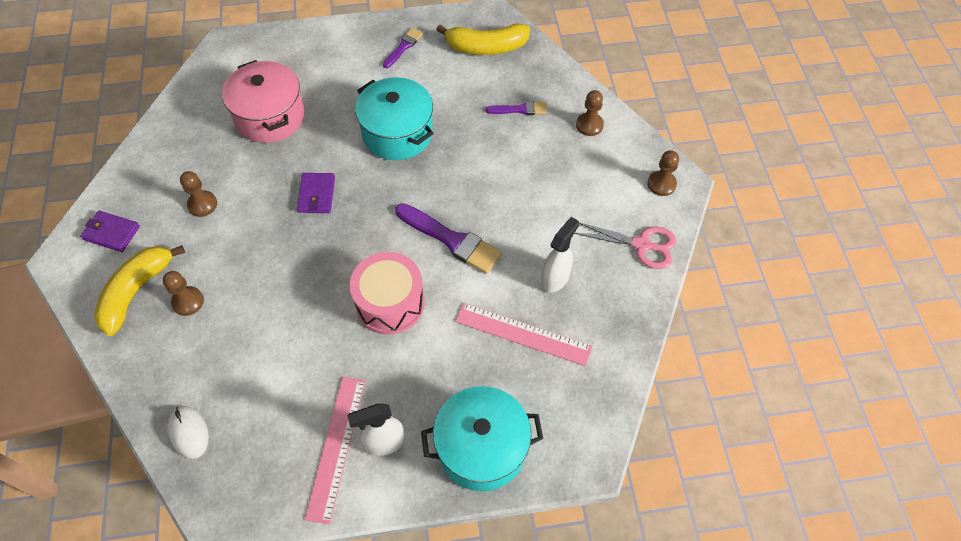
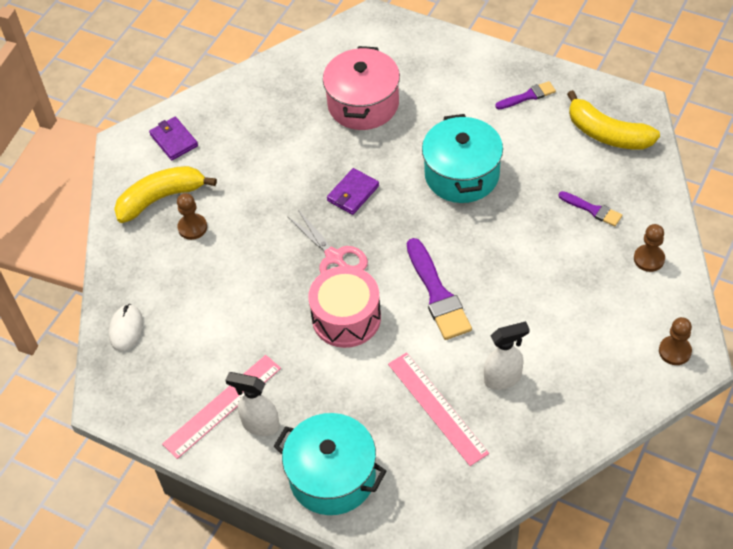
camera: 40 degrees right, 5 degrees down
brown pawn [180,171,217,217] -> none
pink scissors [574,222,676,269] -> pink scissors moved to [287,210,368,274]

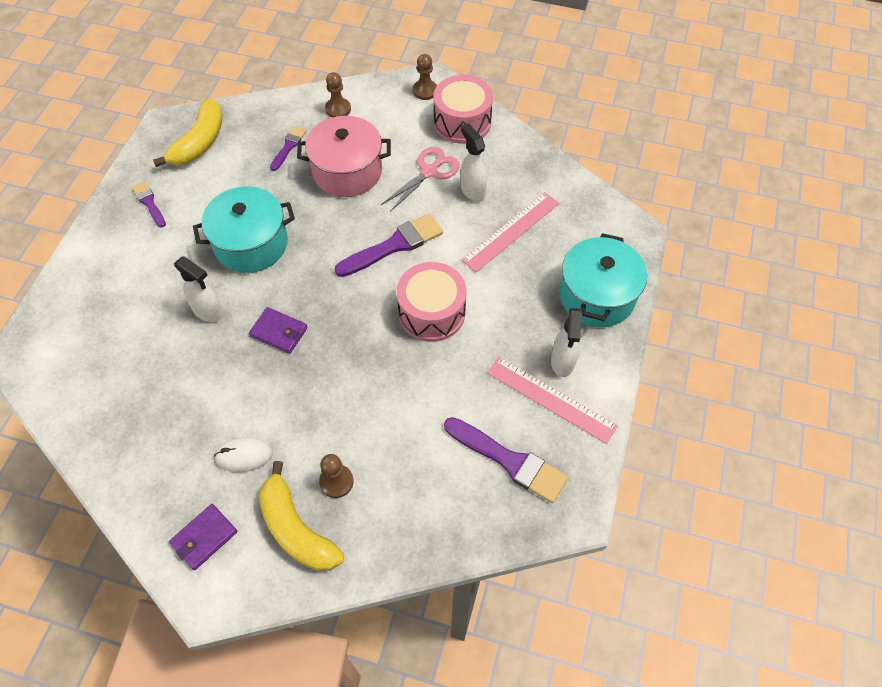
camera: 105 degrees left, 5 degrees up
white mouse [109,304,143,351] -> white mouse moved to [214,437,273,472]
pink scissors [287,210,368,274] -> pink scissors moved to [381,147,460,212]
pink pot [323,46,400,130] -> pink pot moved to [297,116,391,197]
none -> white spray bottle [174,256,223,322]
none -> pink drum [433,75,493,144]
none -> purple brush [444,417,568,503]

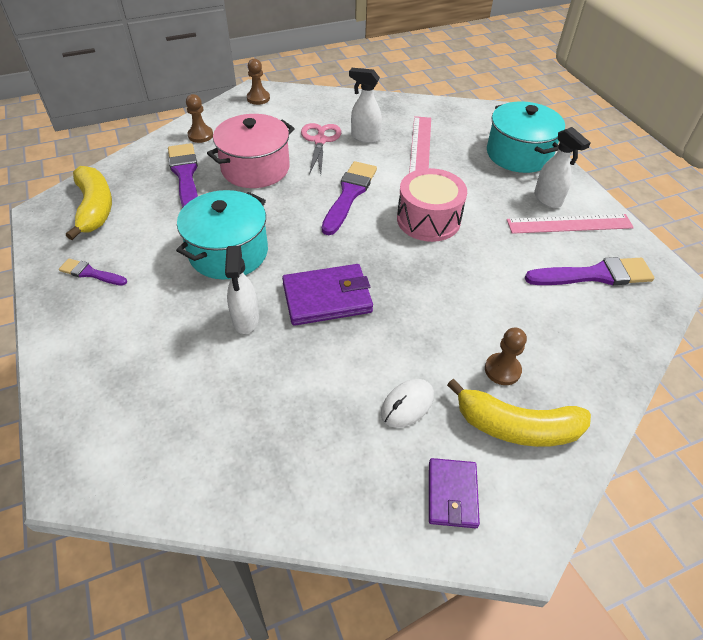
camera: 40 degrees left, 10 degrees down
white spray bottle [174,256,223,322] -> white spray bottle turned 90 degrees clockwise [225,246,259,334]
purple wallet [249,307,308,354] -> purple wallet [282,264,373,326], size x1.59
purple brush [270,126,306,171] -> purple brush [168,143,198,208], size x1.79
pink drum [433,75,493,144] -> none

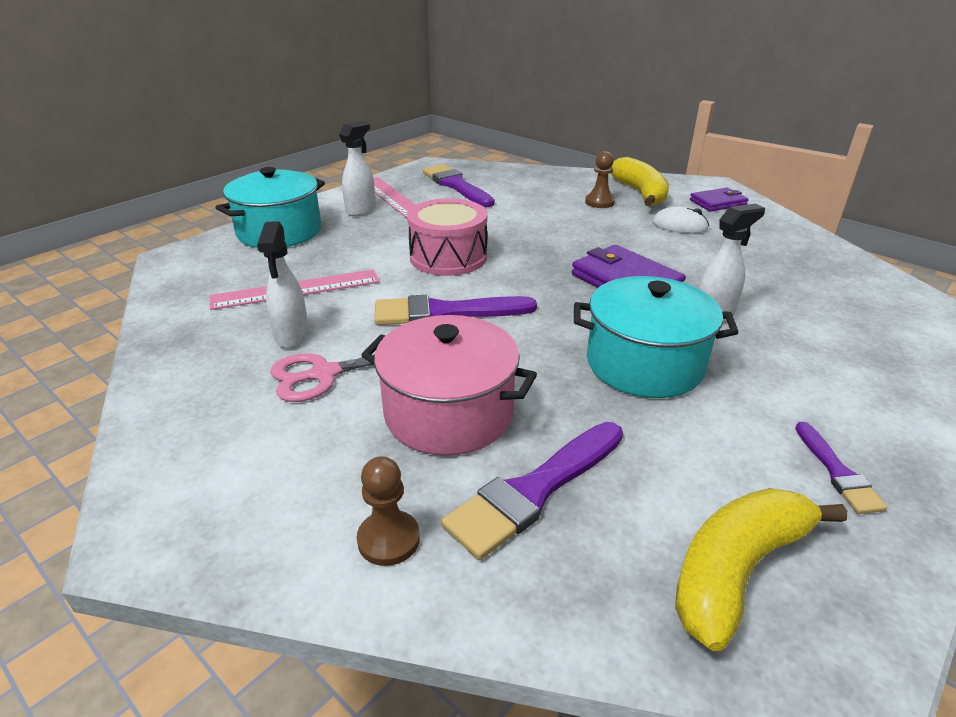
camera: 115 degrees left, 15 degrees down
brown pawn [247,59,270,105] -> none

